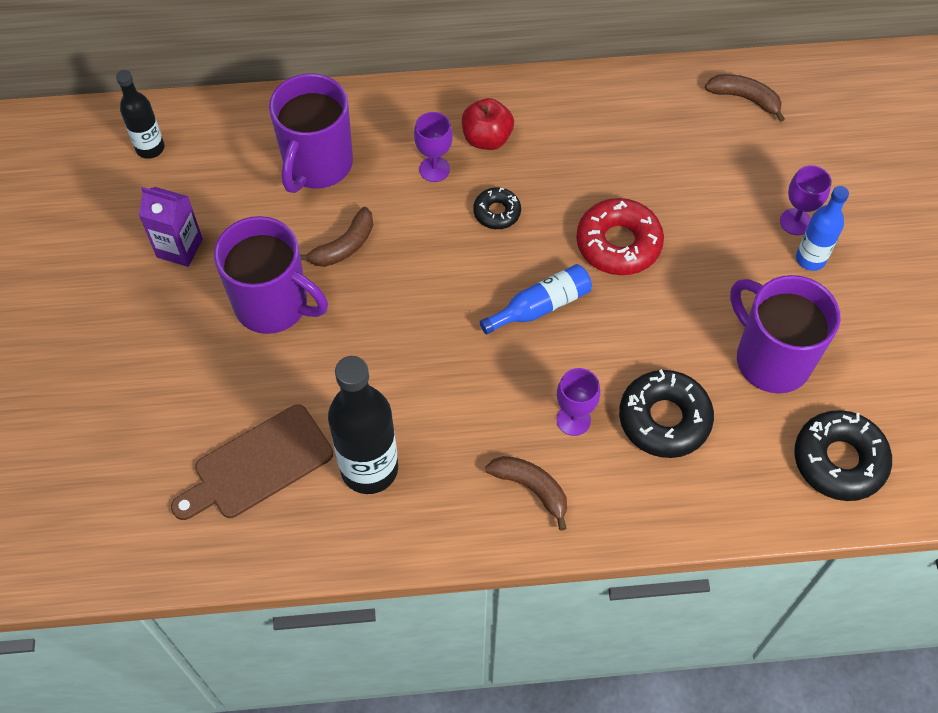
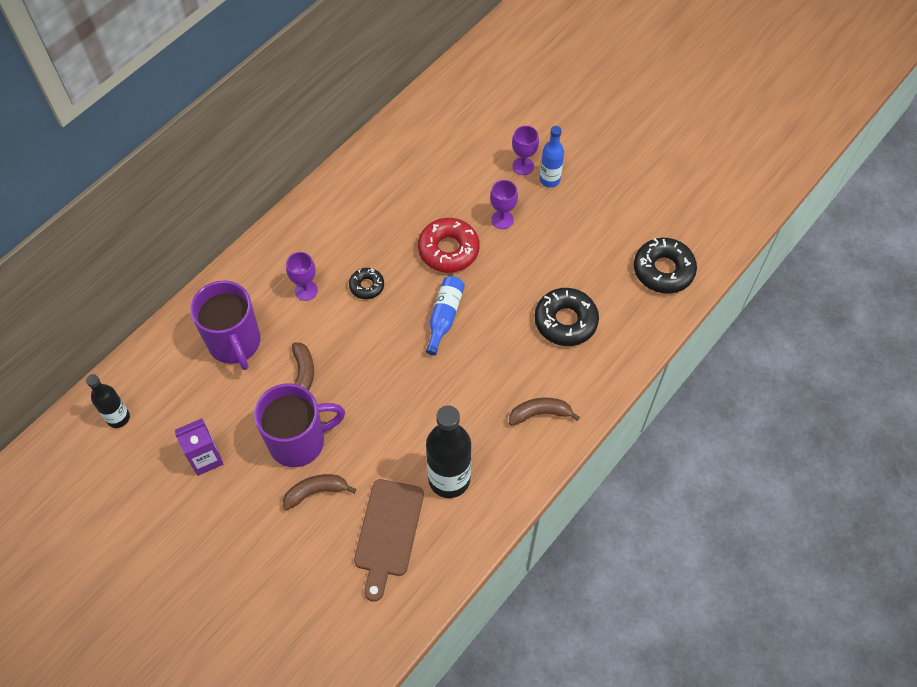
camera: 45 degrees left, 0 degrees up
red apple [462,98,514,150] -> none
purple goblet [557,368,600,436] -> purple goblet moved to [490,180,518,229]
brown banana [705,74,785,122] -> brown banana moved to [283,474,356,510]
purple mug [730,275,841,393] -> none

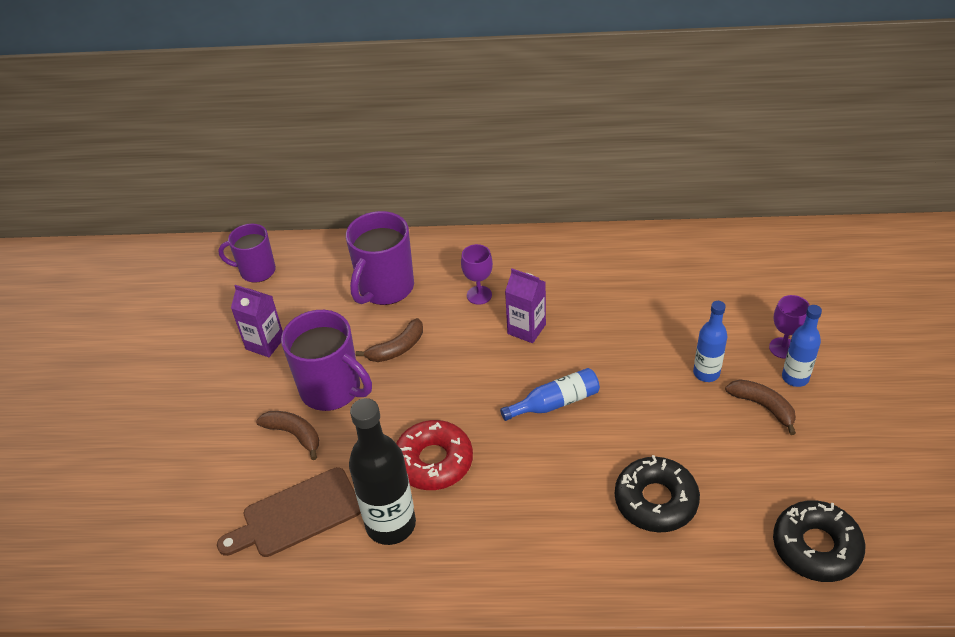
camera: 55 degrees right, 15 degrees down
black bottle [86,374,130,428] -> purple mug [218,224,276,283]
black donut [349,268,384,299] -> purple carton [505,268,546,343]
red donut [418,218,480,273] -> red donut moved to [396,420,473,490]
purple goblet [490,180,518,229] -> blue bottle [693,301,728,382]
brown banana [509,398,580,426] -> brown banana moved to [725,380,796,435]

